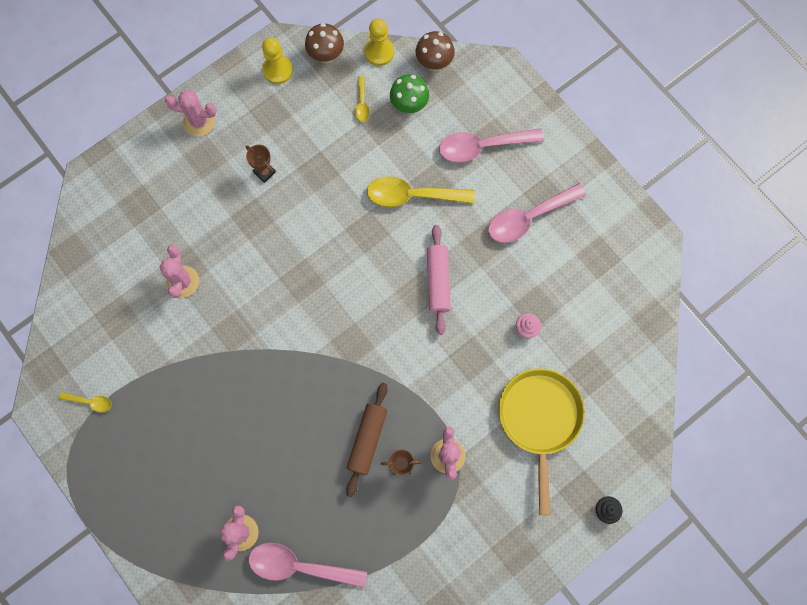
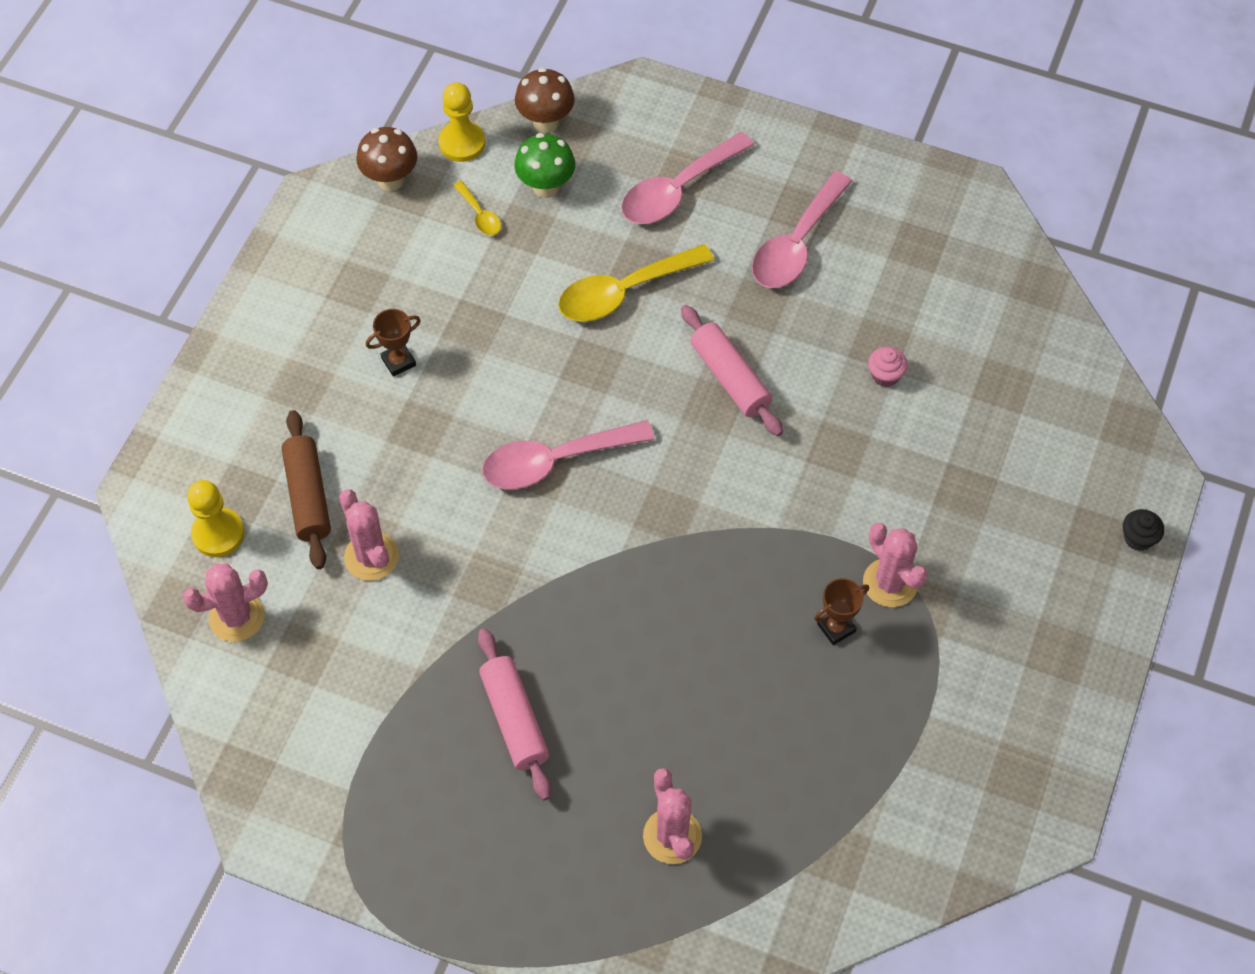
camera: 30 degrees left, 15 degrees down
yellow spoon [59,392,112,413] -> none
pink cactus [165,90,216,136] -> pink cactus moved to [182,563,268,642]
brown trophy [246,145,276,183] -> brown trophy turned 45 degrees counterclockwise [366,309,421,377]
pink spoon [249,543,367,588] -> pink spoon moved to [482,420,655,489]
yellow pawn [262,37,293,84] -> yellow pawn moved to [187,480,245,557]
brown rolling pin [346,383,388,497] -> brown rolling pin moved to [282,410,331,569]
yellow pan [499,368,585,515] -> none
none -> pink rolling pin [478,629,551,800]

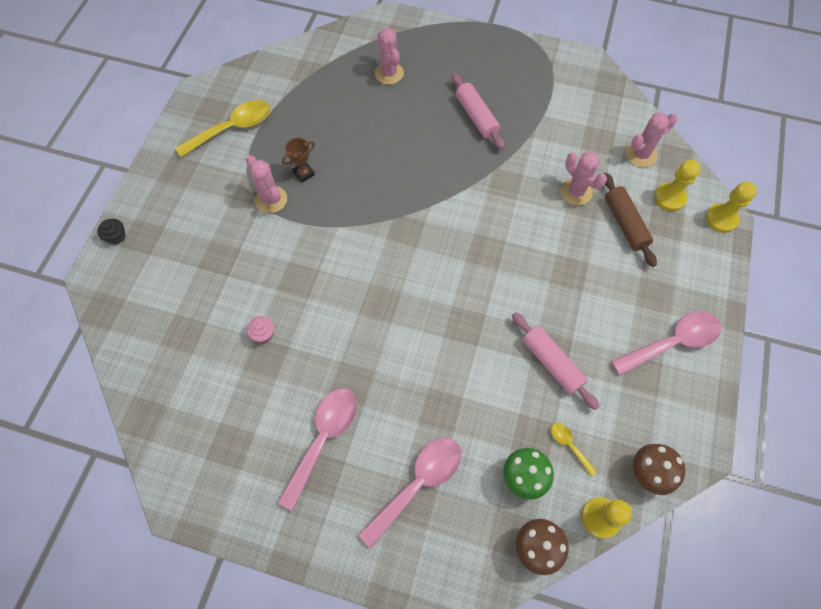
camera: 175 degrees right, 5 degrees up
brown trophy [366,309,421,377] -> none
pink spoon [482,420,655,489] -> pink spoon moved to [611,312,721,376]
yellow spoon [558,244,714,322] -> yellow spoon moved to [175,100,270,157]
pink rolling pin [681,305,783,436] -> pink rolling pin moved to [512,312,600,410]
none -> yellow pawn [705,182,757,233]

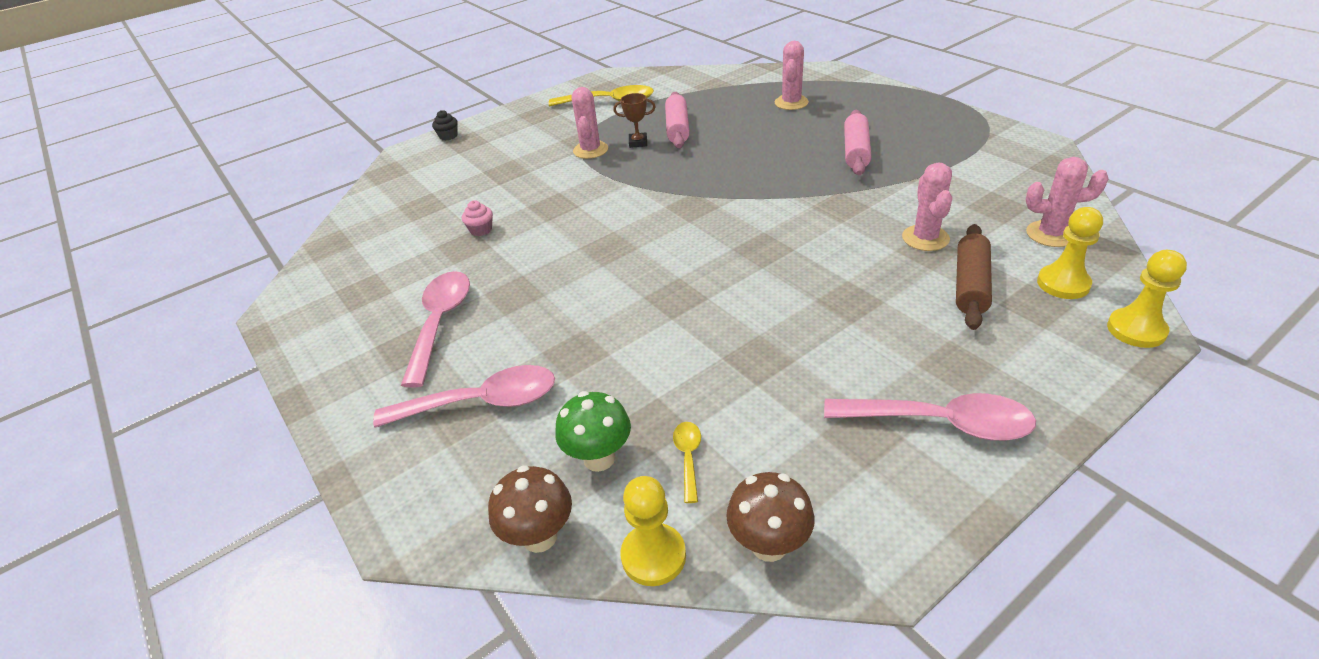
camera: 40 degrees right, 25 degrees down
pink spoon [277,388,357,511] -> pink spoon turned 60 degrees counterclockwise [401,271,470,388]
pink rolling pin [512,312,600,410] -> pink rolling pin moved to [665,92,690,148]

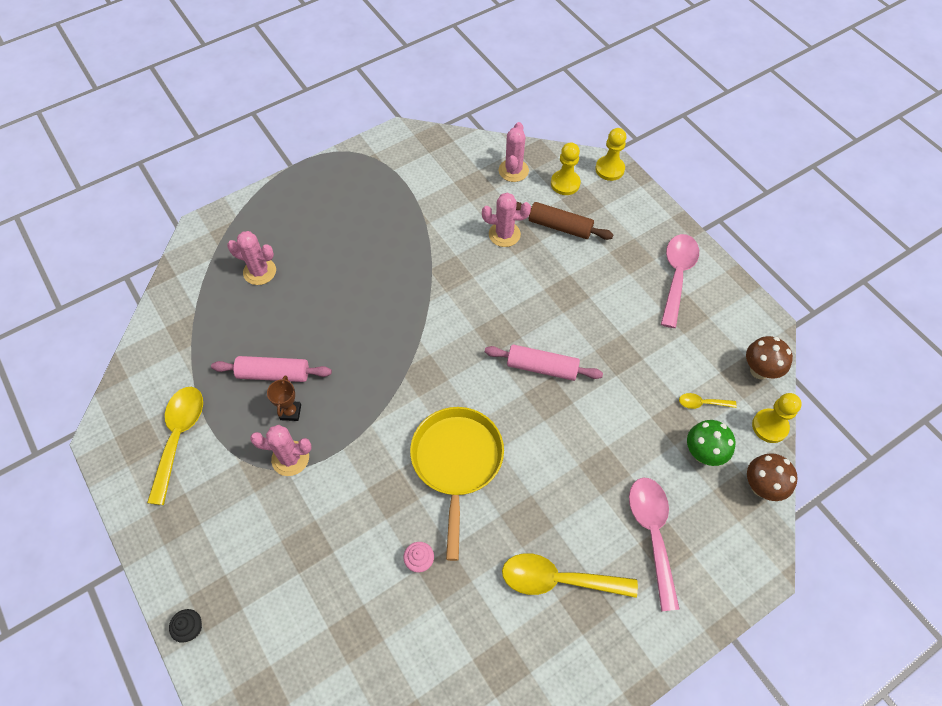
camera: 90 degrees left, 20 degrees up
pink spoon [401,271,470,388] -> yellow spoon [502,553,638,598]
pink rolling pin [844,110,871,175] -> pink rolling pin moved to [485,344,603,381]
none -> yellow pan [410,407,504,561]

